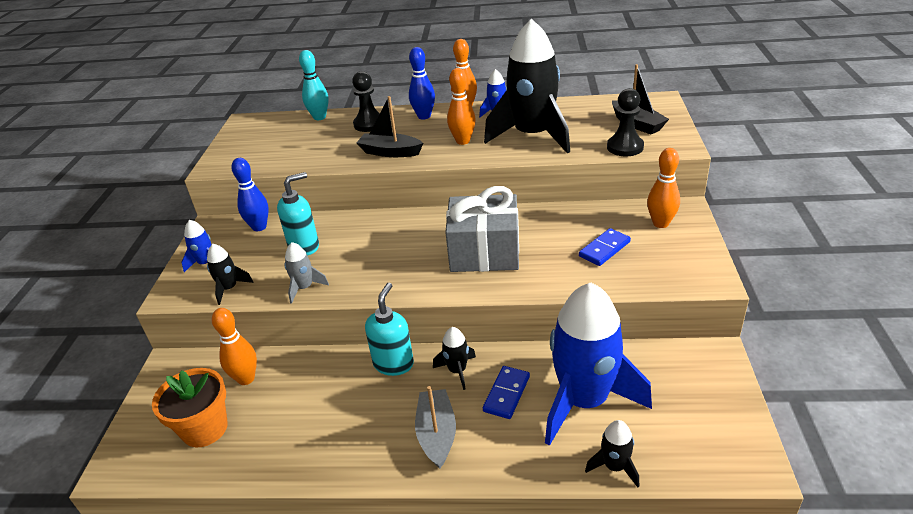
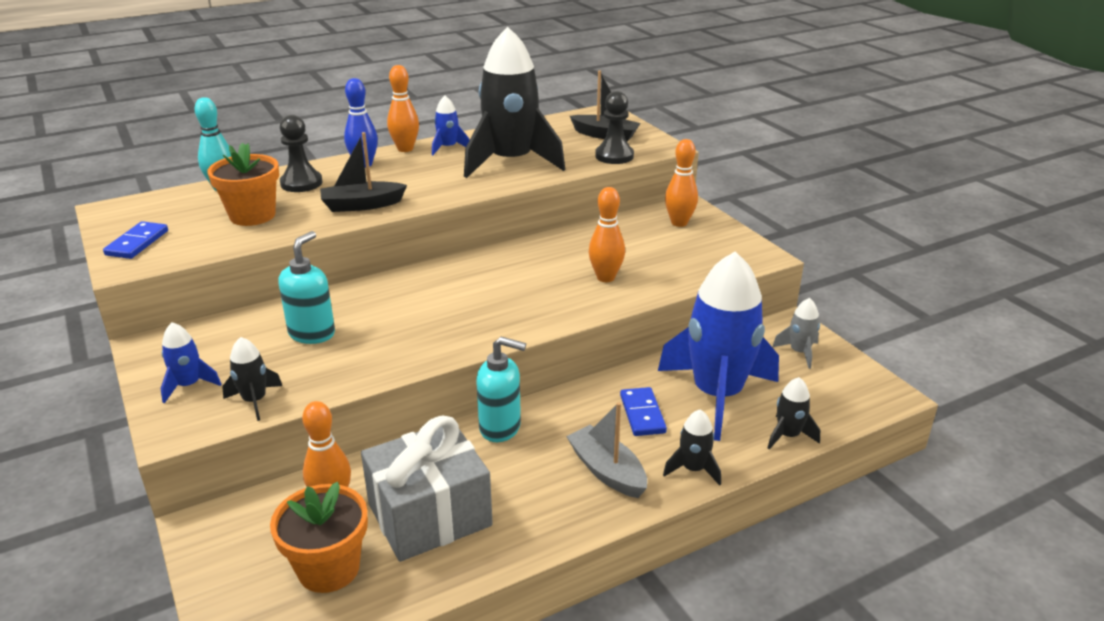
camera: 35 degrees left, 5 degrees down
blue bowling pin [231,158,269,231] -> none
grey rocket [285,242,329,304] -> grey rocket moved to [772,298,820,369]
turquoise soap dispenser [365,283,414,376] -> turquoise soap dispenser turned 120 degrees clockwise [476,337,526,442]
black rocket [433,327,476,390] -> black rocket moved to [663,409,721,486]
grey gift [445,186,519,272] -> grey gift moved to [361,415,493,562]
orange bowling pin [447,68,476,145] -> orange bowling pin moved to [589,187,625,282]
blue domino [579,228,631,266] -> blue domino moved to [103,221,168,259]
none -> orange flower pot [207,143,279,226]

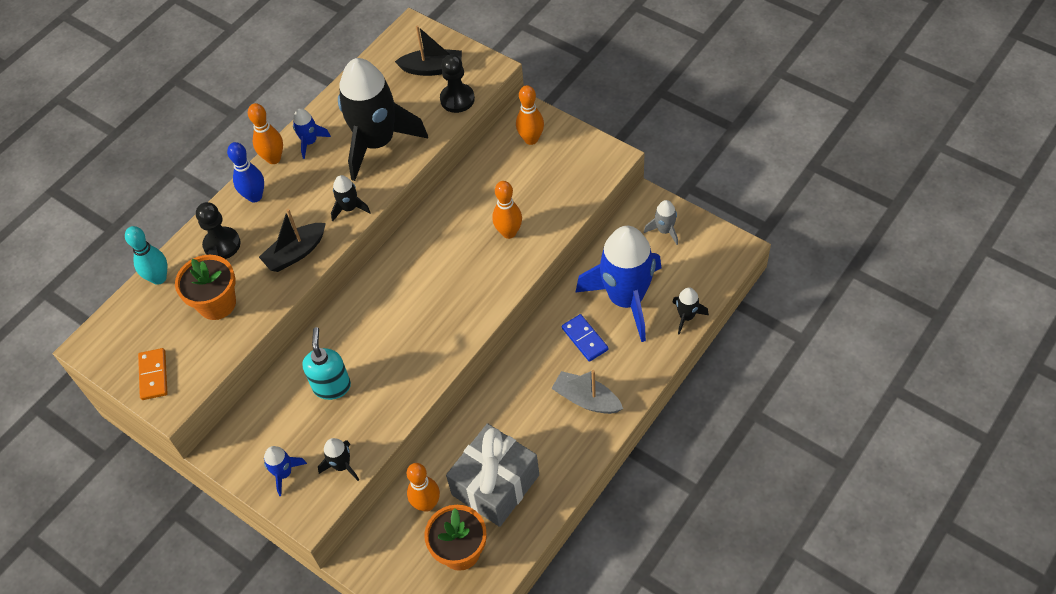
camera: 20 degrees left, 25 degrees up
blue domino [103,221,168,259] -> orange domino [138,348,168,400]
turquoise soap dispenser [476,337,526,442] -> none
black rocket [663,409,721,486] -> black rocket moved to [331,175,371,221]

